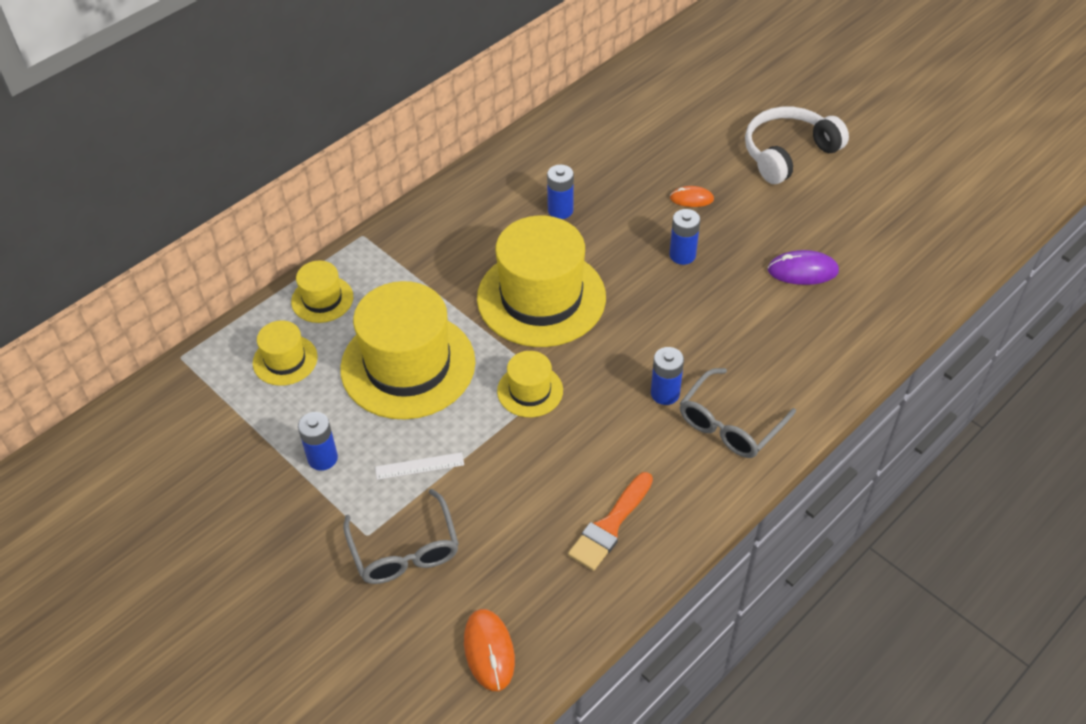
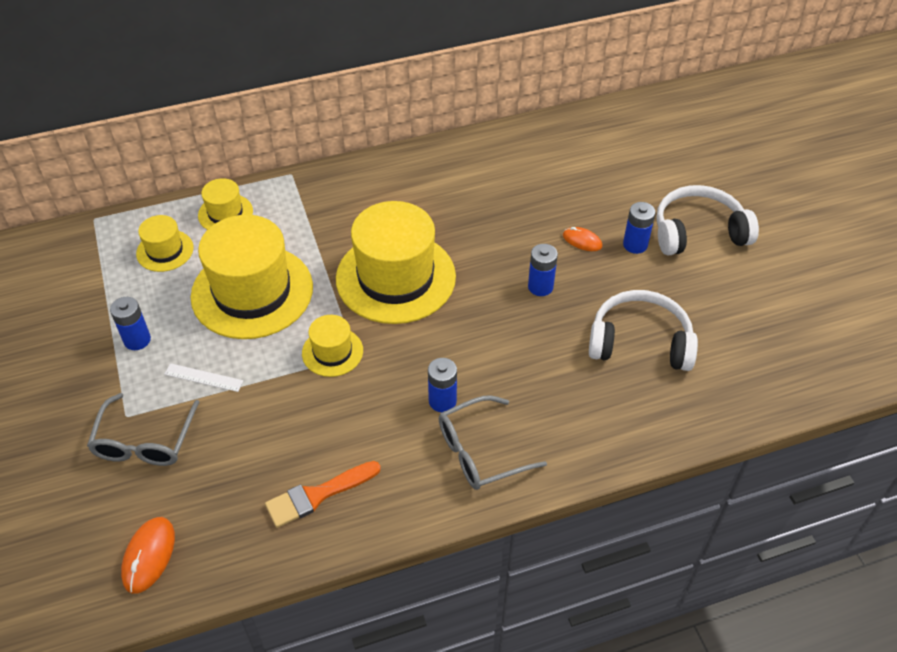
camera: 25 degrees right, 0 degrees up
blue battery [547,165,574,219] -> blue battery moved to [623,202,655,254]
purple mouse [767,250,839,285] -> white headphones [589,290,698,371]

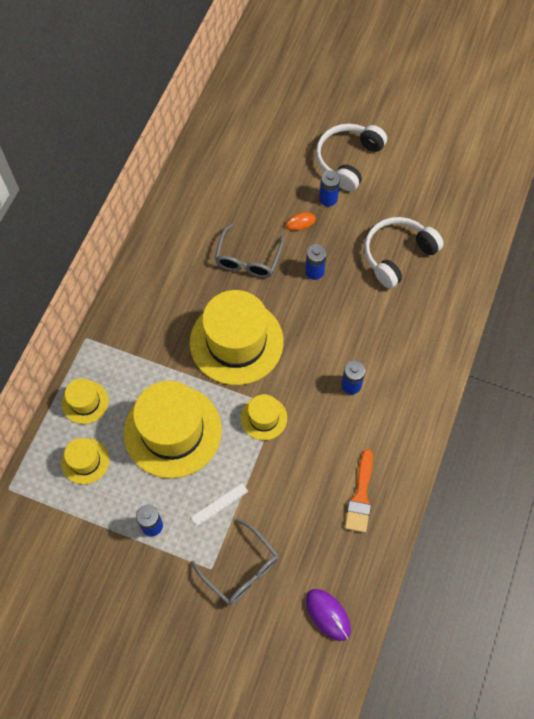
camera: 50 degrees left, 15 degrees up
orange mouse [121,517,175,594] -> purple mouse [306,589,351,641]
grey glasses [439,395,547,490] -> grey glasses moved to [215,223,284,278]

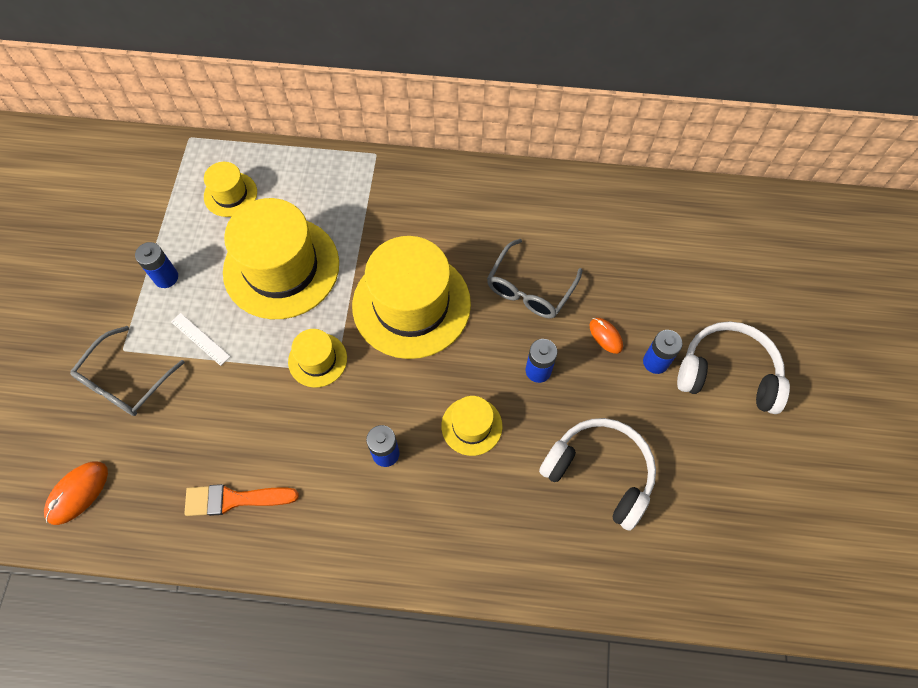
camera: 75 degrees right, 0 degrees up
yellow hat [62,378,109,424] -> yellow hat moved to [441,396,502,456]
grey glasses [215,223,284,278] -> grey glasses turned 60 degrees counterclockwise [487,239,583,318]
purple mouse [306,589,351,641] -> orange mouse [44,462,108,525]

